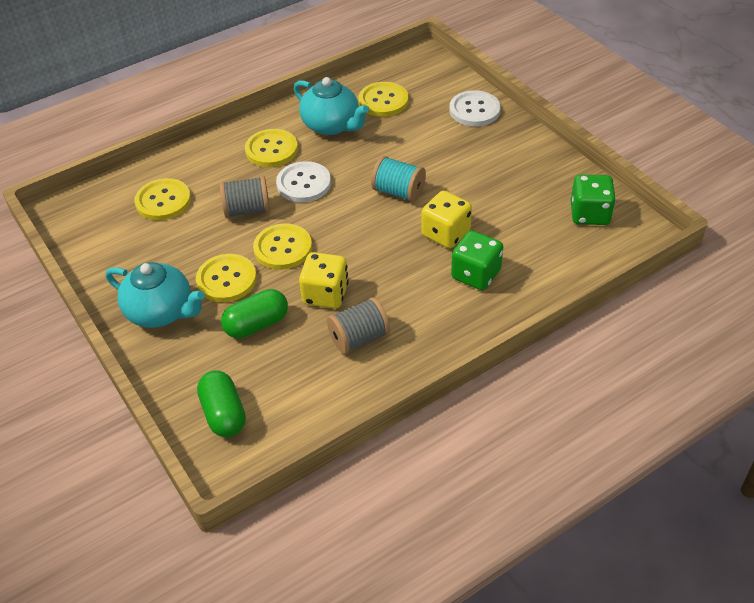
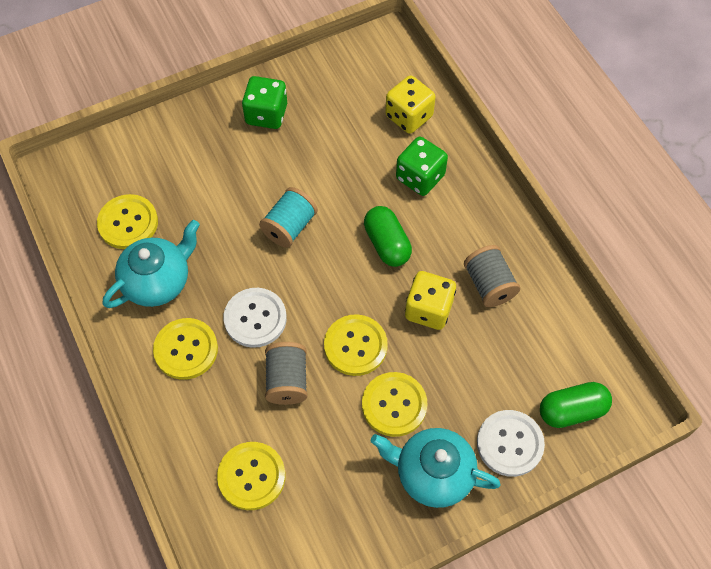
camera: 85 degrees left, 15 degrees up
turquoise teapot [106,262,205,328] -> turquoise teapot turned 105 degrees counterclockwise [371,428,501,508]
green capsule [221,289,288,338] -> green capsule moved to [364,206,412,267]
yellow dice [422,191,472,248] -> yellow dice moved to [385,75,436,134]
white button [449,90,501,126] -> white button moved to [477,410,545,477]
green dice [571,175,616,225] -> green dice moved to [242,76,287,129]

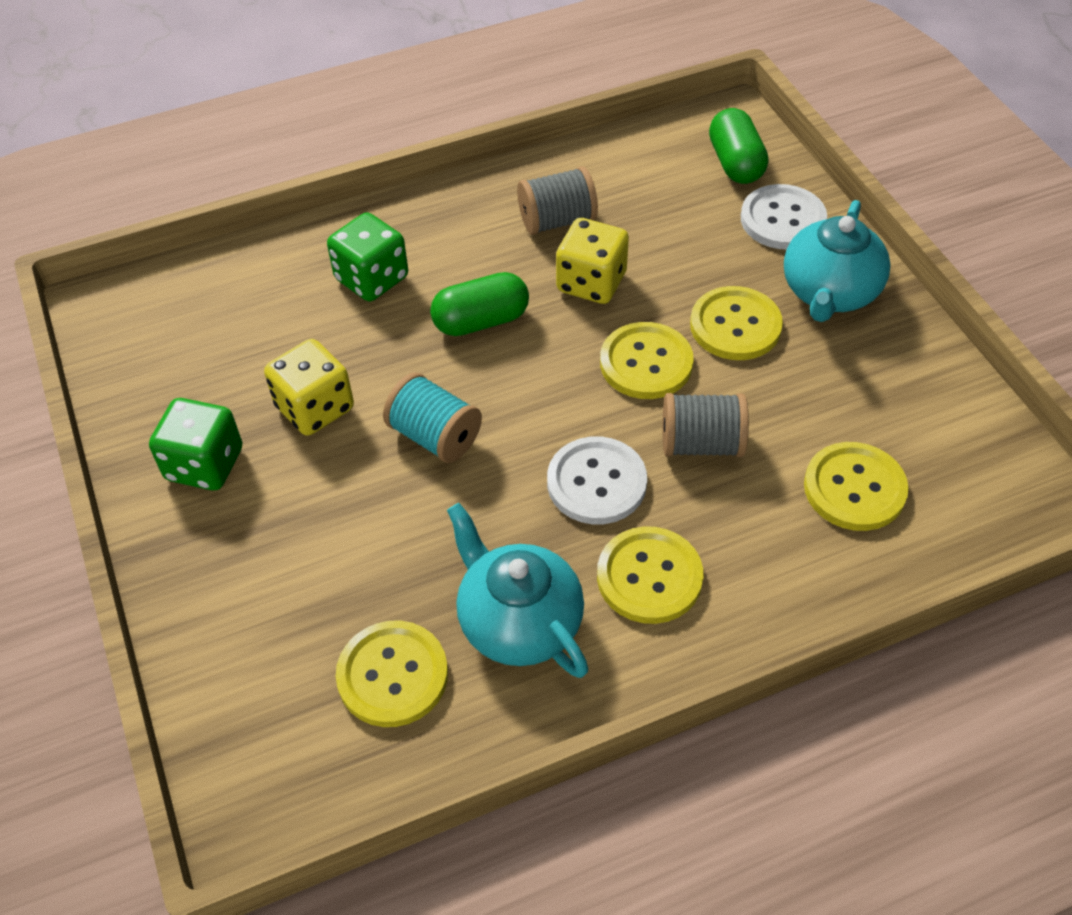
camera: 85 degrees left, 10 degrees down
yellow dice [385,75,436,134] -> yellow dice moved to [264,339,354,436]

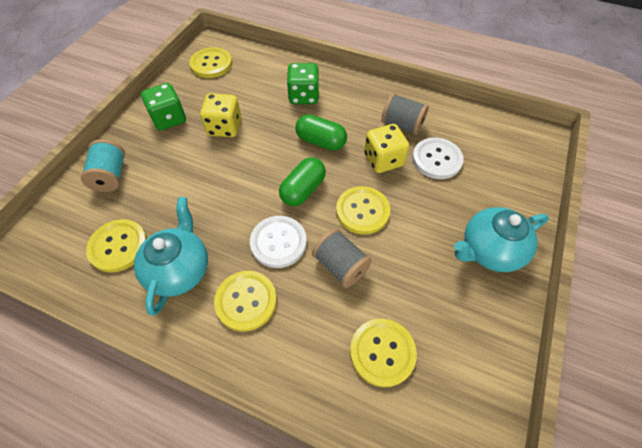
camera: 45 degrees right, 5 degrees up
turquoise spool [383,373,482,463] -> turquoise spool moved to [81,139,125,192]
yellow button [690,286,783,360] -> yellow button moved to [189,47,232,78]
green capsule [709,108,768,184] -> green capsule moved to [279,157,326,206]
white button [741,184,827,250] -> white button moved to [412,138,464,179]

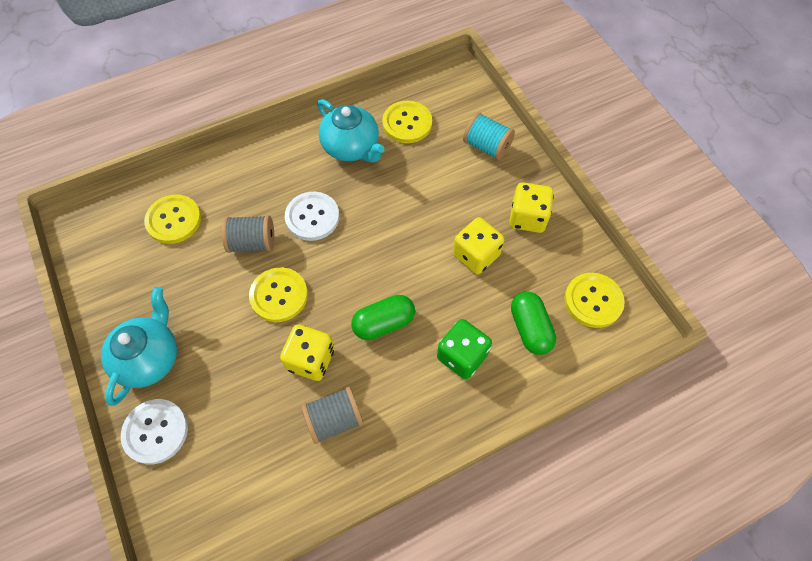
camera: 130 degrees right, 5 degrees up
green dice [141,83,186,131] -> yellow dice [509,182,554,233]
yellow button [214,271,277,332] -> none
green capsule [279,157,326,206] -> green capsule moved to [511,292,556,355]
white button [412,138,464,179] -> white button moved to [121,399,188,464]

